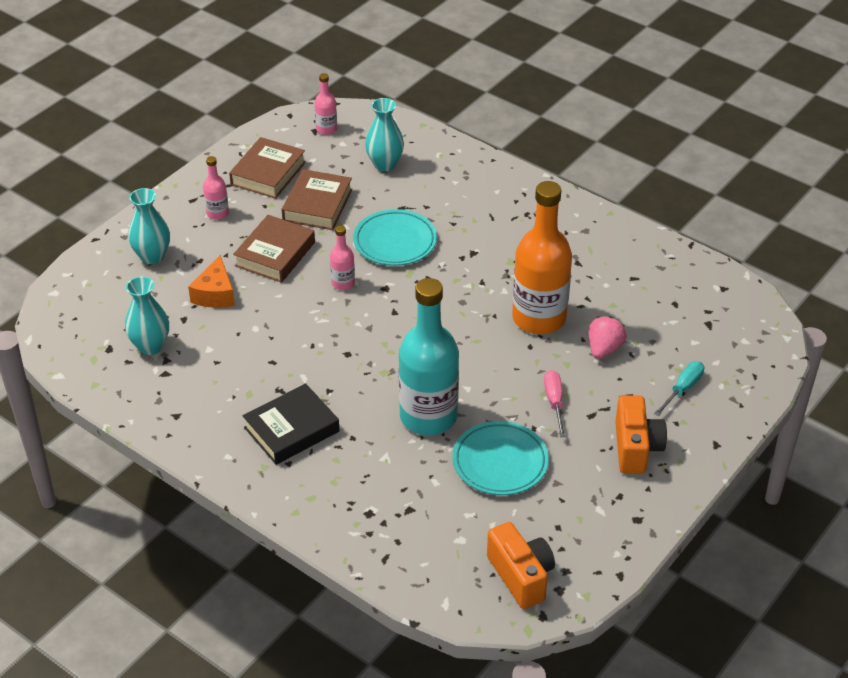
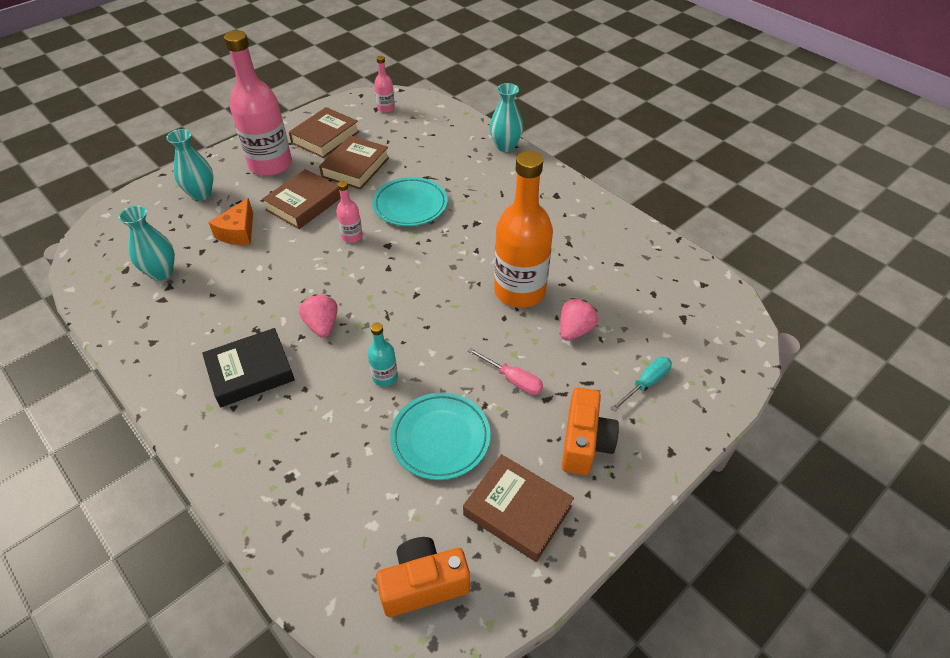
camera: 10 degrees right, 5 degrees up
pink bottle [203,156,229,220] -> pink bottle [224,30,292,176], size x2.25
turquoise vase [365,98,404,172] -> turquoise vase moved to [490,83,523,152]
turquoise bottle [399,278,459,435] -> turquoise bottle [368,322,398,387], size x0.44
orange camera [487,522,555,609] -> orange camera turned 90 degrees counterclockwise [376,537,470,617]
pink screwdriver [544,370,566,437] -> pink screwdriver turned 120 degrees clockwise [468,348,543,395]
none -> pink strawberry [299,294,338,338]
none -> brown book [463,454,574,562]

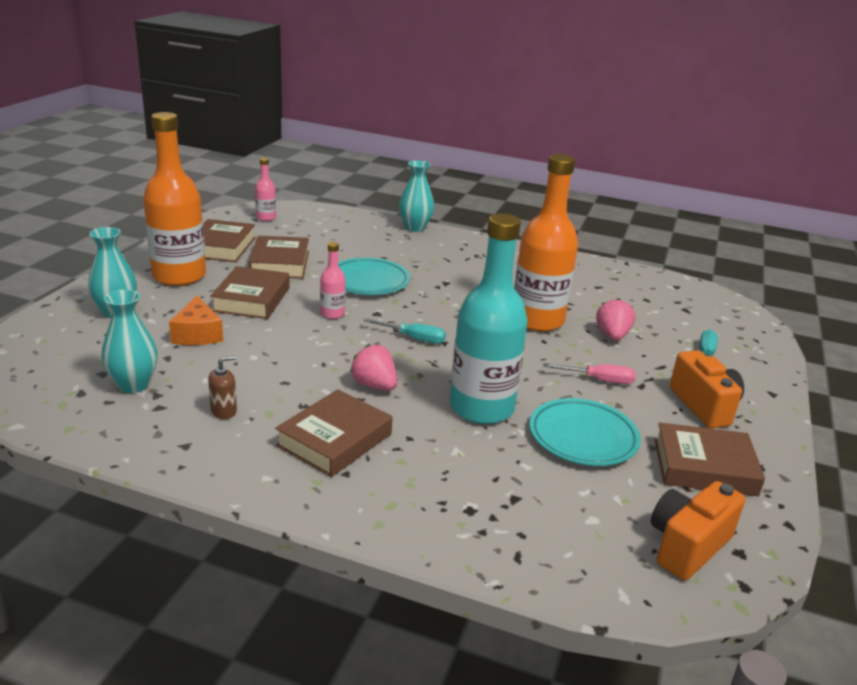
camera: 30 degrees left, 20 degrees down
black book [202,328,295,407] -> brown book [275,389,392,477]
pink bottle [224,30,292,176] -> orange bottle [143,112,206,286]
turquoise bottle [368,322,398,387] -> turquoise bottle [450,213,528,424], size x2.25
none -> brown soap dispenser [208,356,237,419]
none -> turquoise screwdriver [363,318,446,344]

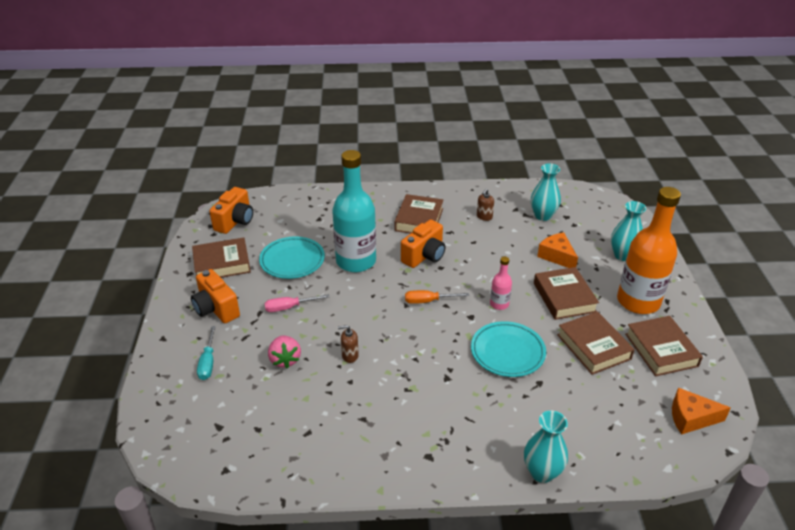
camera: 160 degrees right, 10 degrees up
pink bottle [255,158,276,221] -> orange cheese [672,387,731,435]
pink strawberry [350,344,398,391] -> orange camera [401,219,446,268]
turquoise screwdriver [363,318,446,344] -> orange screwdriver [405,290,469,304]
orange bottle [514,154,578,332] -> brown soap dispenser [338,325,359,363]

